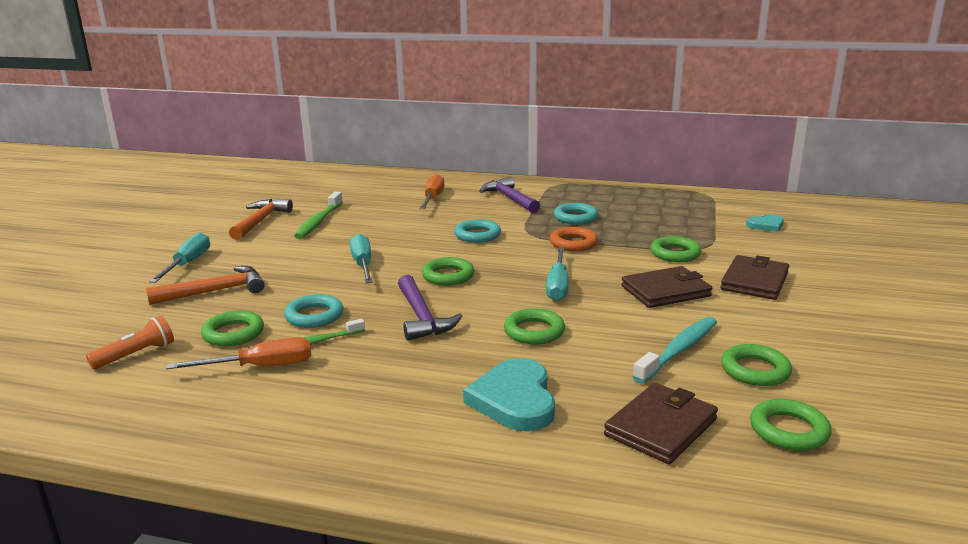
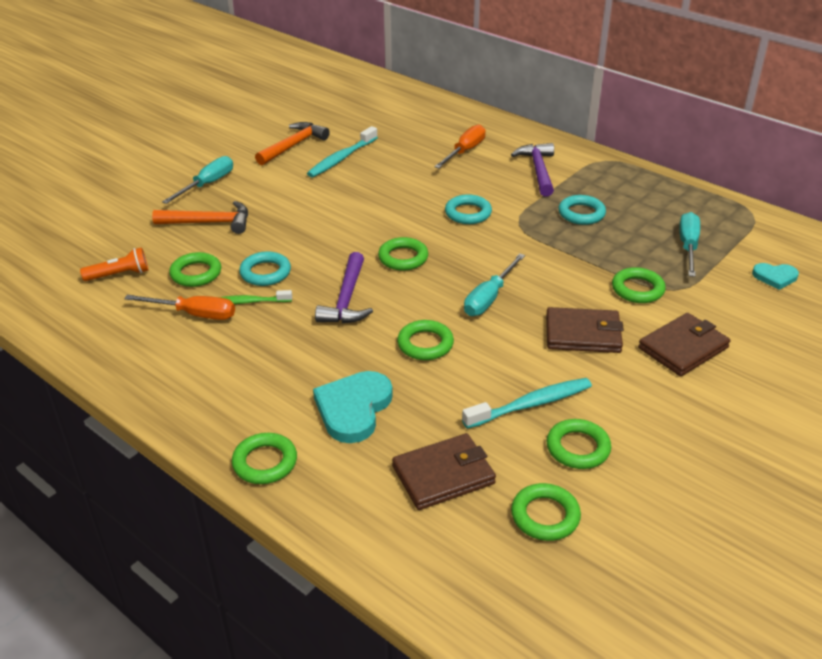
camera: 25 degrees right, 15 degrees up
green toothbrush [294,192,343,239] -> turquoise toothbrush [307,126,378,178]
turquoise screwdriver [350,234,373,283] -> turquoise screwdriver moved to [679,212,700,277]
orange ring [550,227,598,251] -> none
none -> green ring [232,433,297,484]

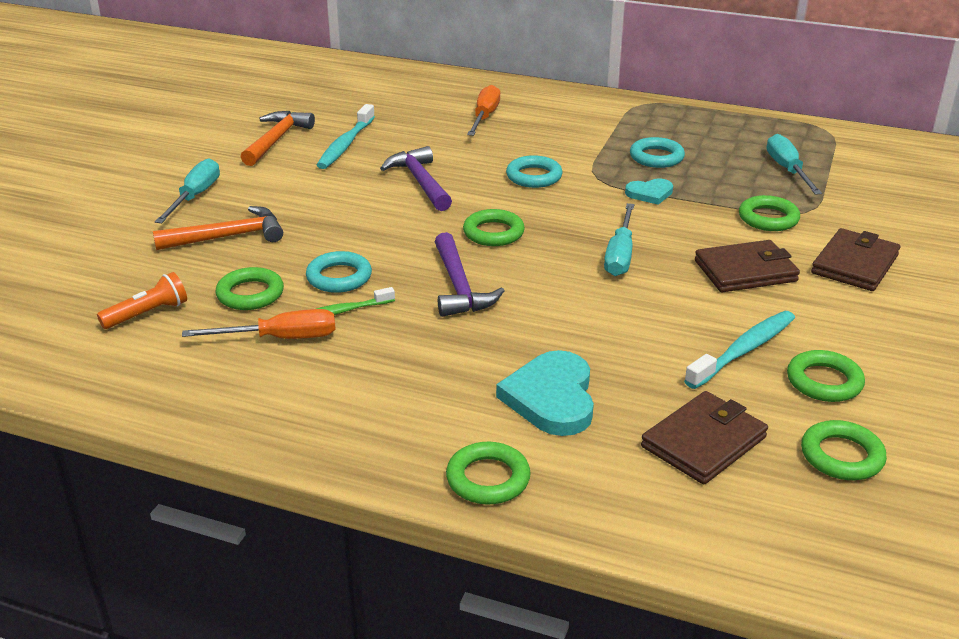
camera: 20 degrees left, 5 degrees down
green ring [397,320,454,360] -> none
purple hammer [511,143,554,196] -> purple hammer moved to [380,146,452,211]
turquoise heart [752,263,799,290] -> turquoise heart moved to [625,179,673,205]

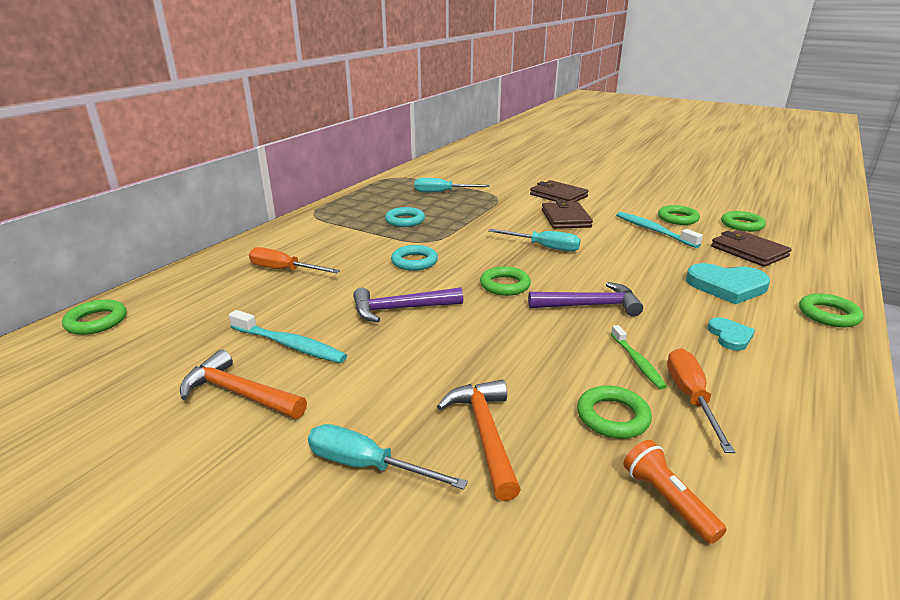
camera: 80 degrees left, 5 degrees down
turquoise ring [306,251,372,293] -> none
turquoise heart [625,179,673,205] -> turquoise heart moved to [707,317,755,351]
green ring [739,195,800,231] -> green ring moved to [62,300,127,335]

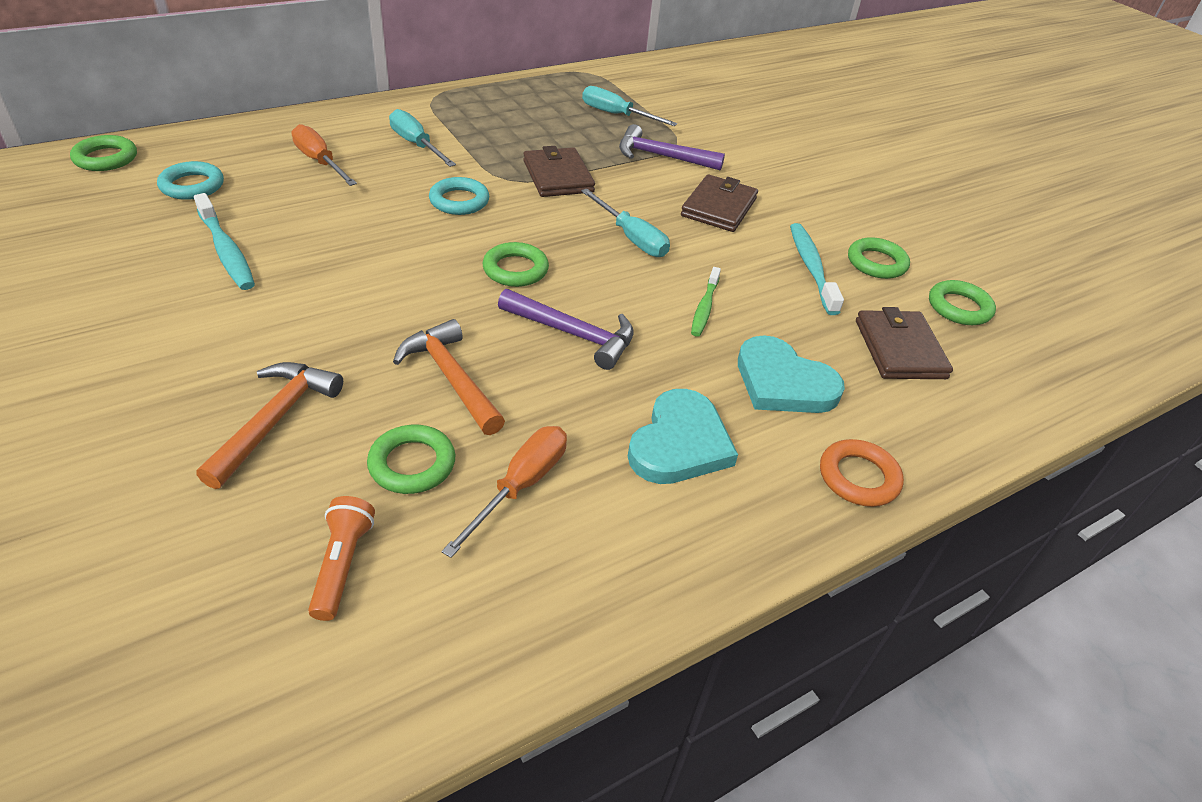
camera: 25 degrees right, 15 degrees up
orange hammer [180,350,307,419] -> orange hammer moved to [393,319,505,435]
turquoise screwdriver [308,424,468,490] -> turquoise screwdriver moved to [389,109,456,167]
purple hammer [353,287,463,322] -> purple hammer moved to [619,124,725,171]
turquoise ring [385,207,425,227] -> turquoise ring moved to [157,161,224,200]
brown wallet [530,180,588,202] -> brown wallet moved to [523,146,595,197]
green toothbrush [611,325,667,389] -> green toothbrush moved to [691,267,721,337]
turquoise heart [707,317,755,351] -> turquoise heart [628,389,738,484], size x1.79
green ring [799,293,864,327] -> orange ring [820,439,904,507]

